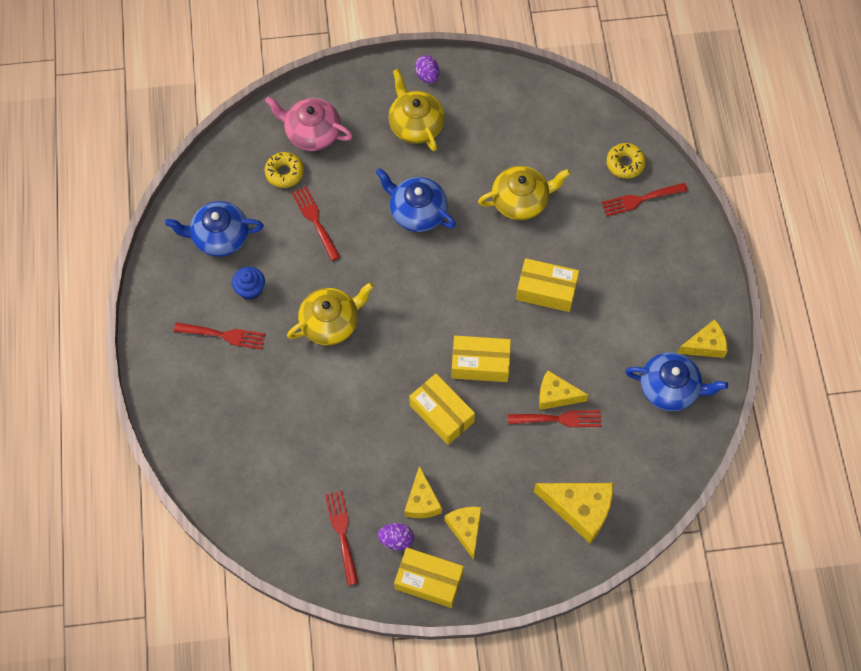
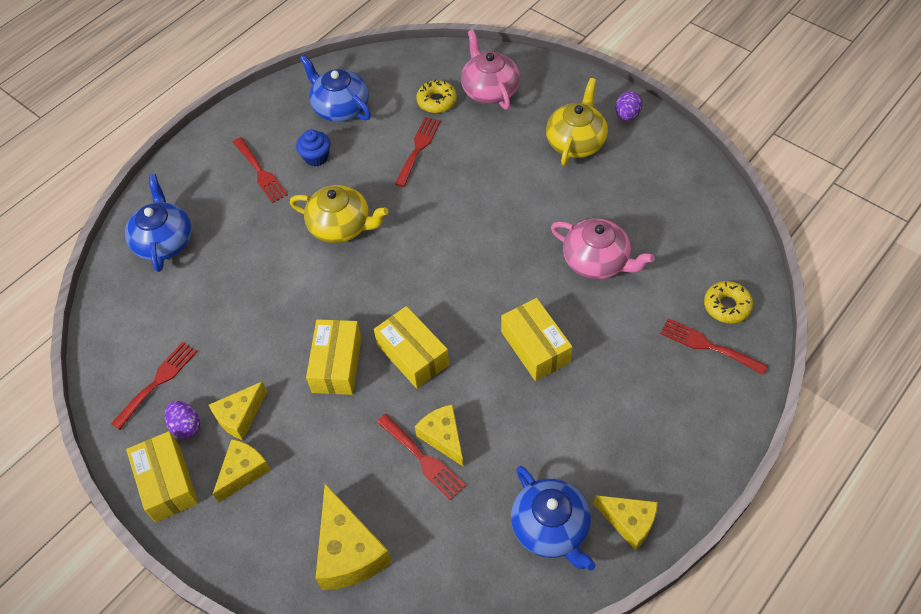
camera: 50 degrees right, 10 degrees down
blue teapot [376,168,456,232] -> blue teapot moved to [125,174,192,272]
yellow teapot [478,166,571,220] -> pink teapot [551,218,655,279]

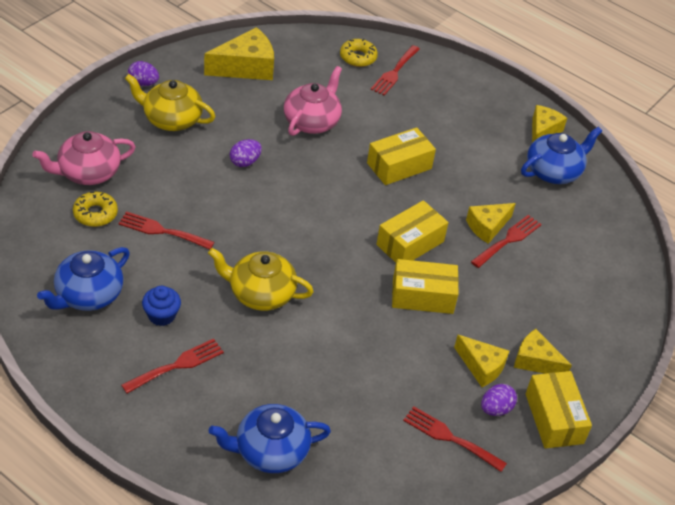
camera: 100 degrees left, 10 degrees down
yellow box [126,431,199,522] -> yellow box turned 75 degrees counterclockwise [526,371,592,449]
yellow teapot [290,185,388,243] -> yellow teapot turned 90 degrees counterclockwise [208,248,314,311]
yellow cheese [315,484,392,590] -> yellow cheese moved to [204,27,274,80]
none -> purple egg [230,139,262,167]

